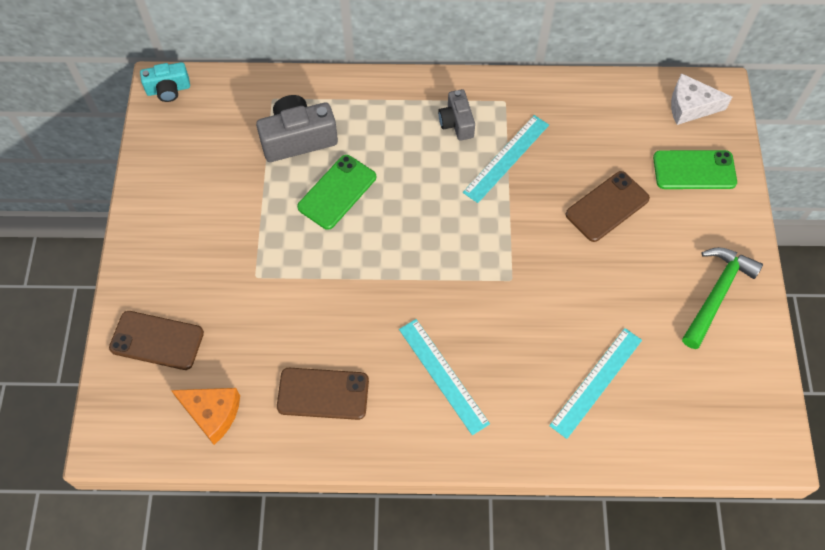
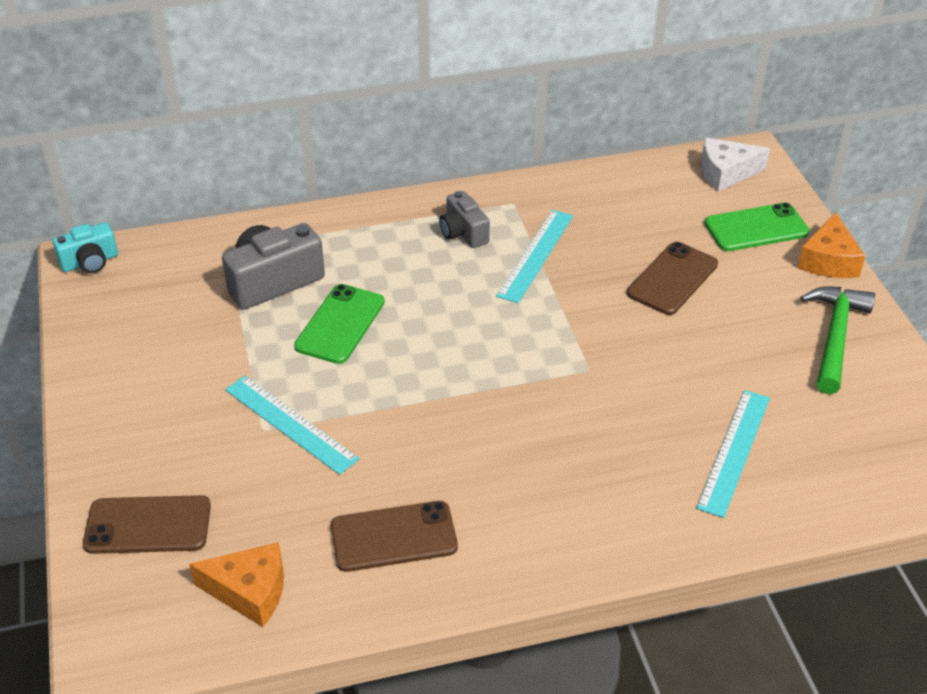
camera: 15 degrees left, 20 degrees down
turquoise ruler [399,319,490,435] -> turquoise ruler moved to [225,376,359,475]
none -> orange cheese [797,212,865,278]

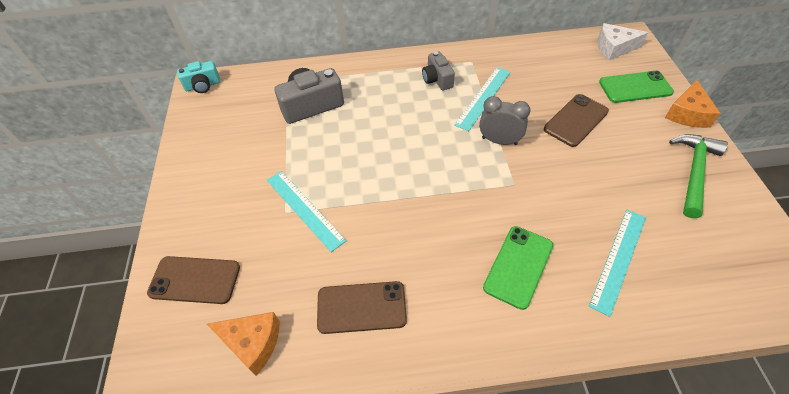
camera: 10 degrees right, 10 degrees up
green phone [294,284,385,364] -> green phone moved to [483,226,553,310]
none -> grey clock [479,96,530,145]

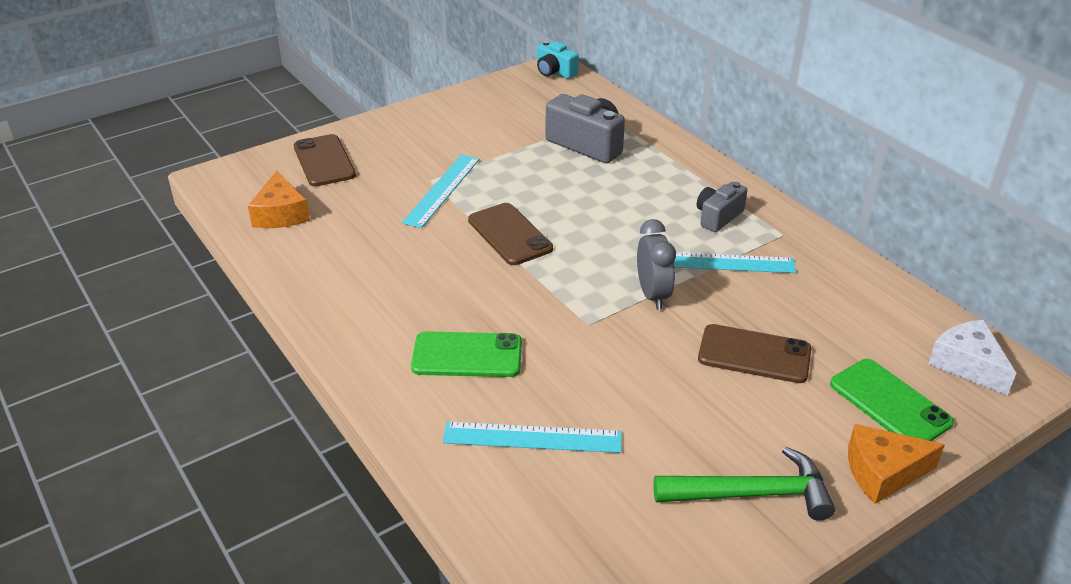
camera: 60 degrees right, 15 degrees down
brown phone [317,281,407,334] -> brown phone moved to [468,203,553,265]

